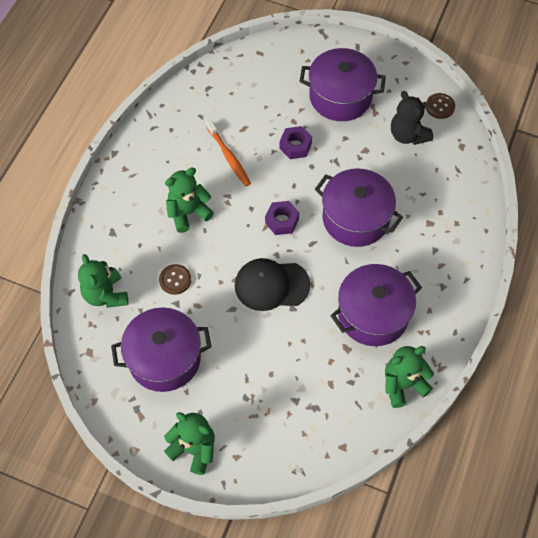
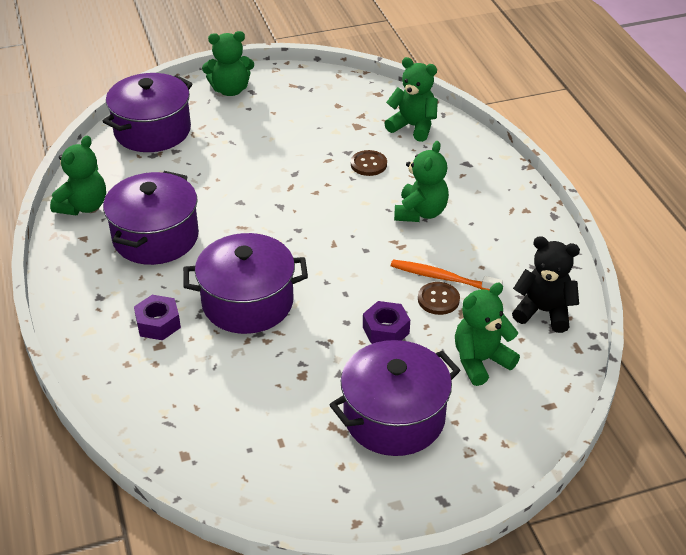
camera: 140 degrees right, 20 degrees down
purple pot [111,307,212,392] -> purple pot moved to [103,73,193,152]
black cap [235,258,311,311] -> none
purple nut [265,201,299,235] -> purple nut moved to [134,295,181,340]
black teddy bear [391,91,433,145] -> black teddy bear moved to [512,236,580,333]
brown button [426,93,455,119] -> brown button moved to [418,282,460,315]
none -> green teddy bear [455,283,520,386]

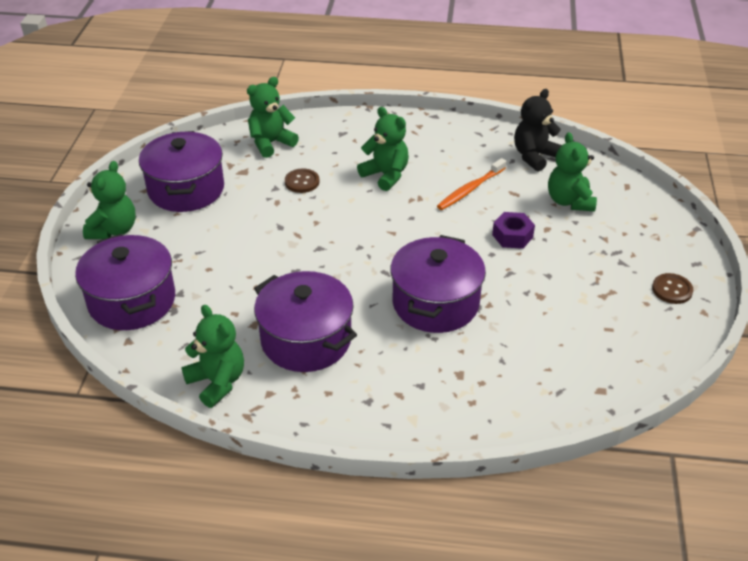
camera: 65 degrees left, 0 degrees up
purple nut [134,295,181,340] -> none
purple pot [329,340,460,456] -> purple pot moved to [139,131,224,212]
brown button [418,282,460,315] -> brown button moved to [652,273,693,304]

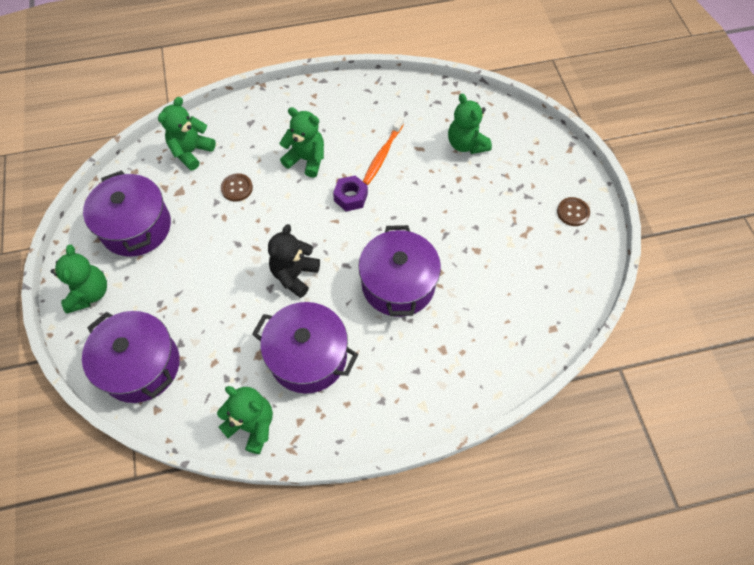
camera: 20 degrees left, 20 degrees up
purple nut [492,212,535,249] -> purple nut moved to [333,175,368,211]
black teddy bear [514,89,562,172] -> black teddy bear moved to [268,224,320,298]

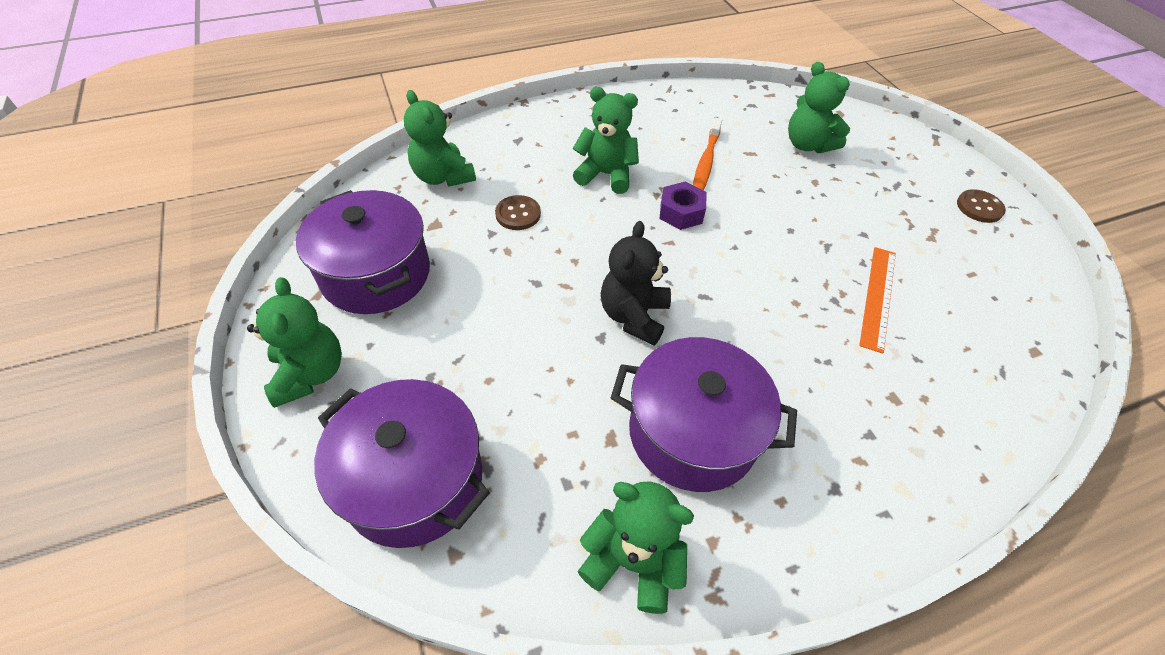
camera: 10 degrees left, 10 degrees down
green teddy bear [158,97,216,170] -> green teddy bear turned 60 degrees counterclockwise [404,90,476,187]
purple pot [358,225,441,317] -> none
none -> orange ruler [859,247,896,354]

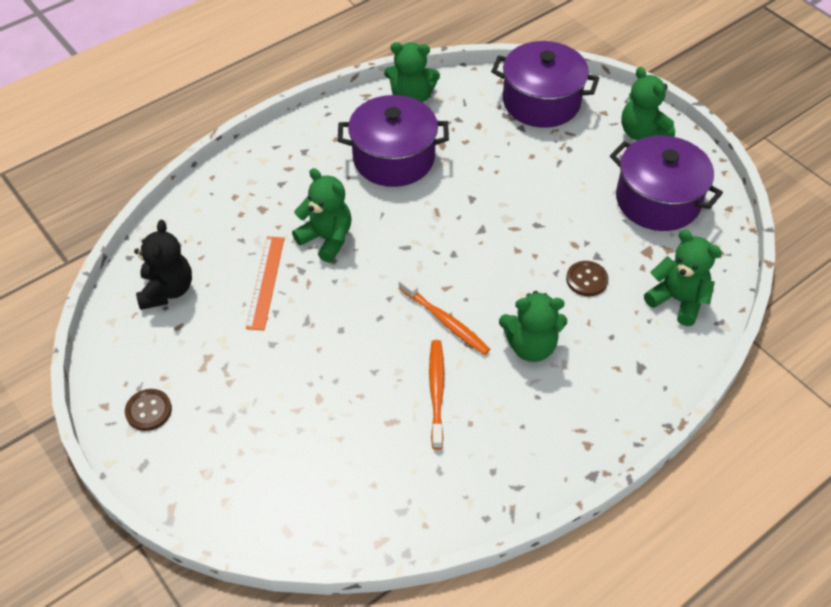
camera: 165 degrees right, 0 degrees up
black teddy bear [601,221,671,346] -> black teddy bear moved to [134,220,192,310]
purple nut [659,182,706,230] -> orange toothbrush [399,277,490,355]
green teddy bear [788,62,850,153] -> green teddy bear moved to [292,168,352,263]

